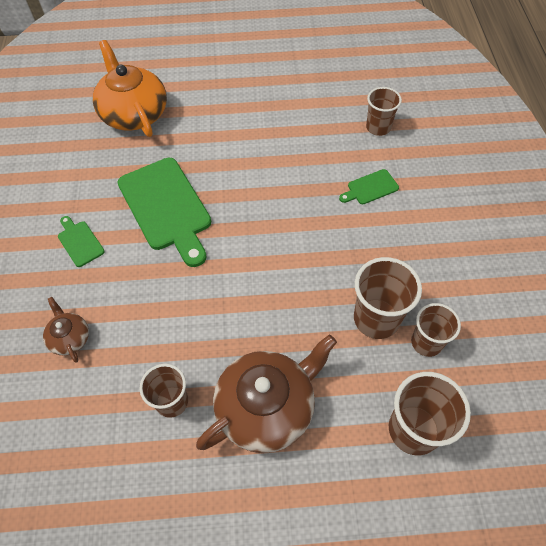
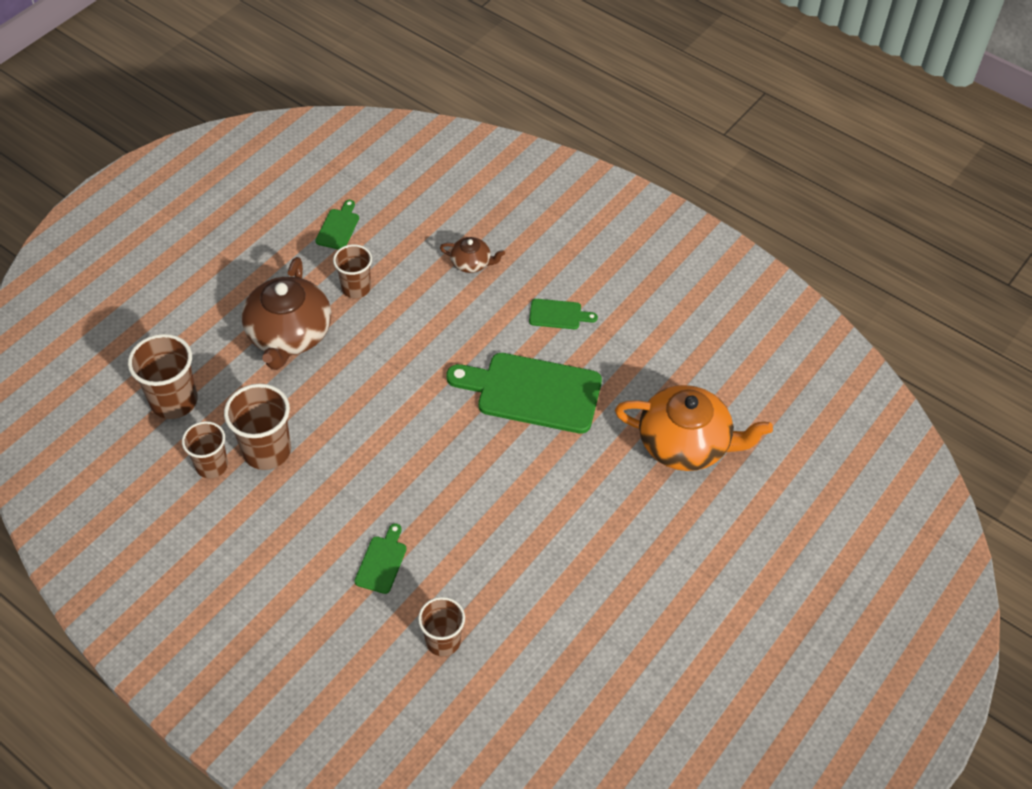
camera: 130 degrees right, 5 degrees down
none -> green cutting board [315,200,359,250]

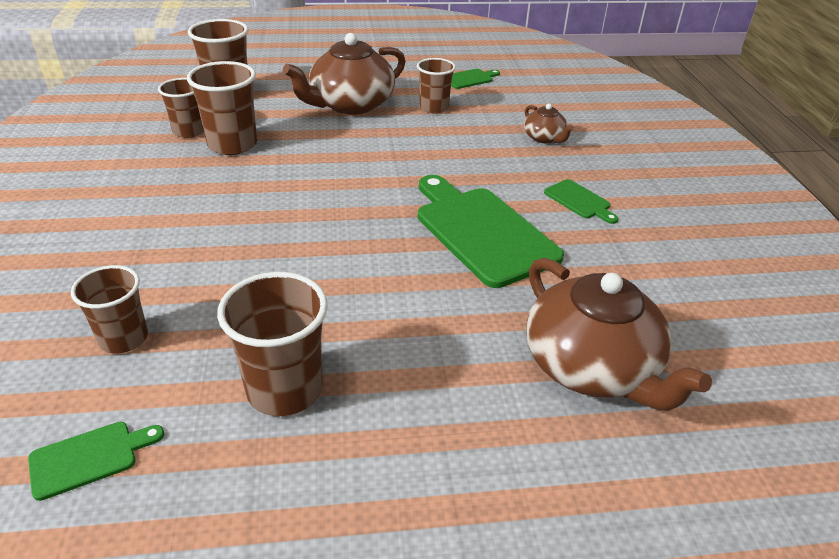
camera: 45 degrees right, 15 degrees down
green cutting board [354,523,407,594] -> green cutting board moved to [28,422,164,501]
orange teapot [615,385,773,471] -> brown teapot [526,258,712,411]
none -> brown cup [217,272,328,416]

